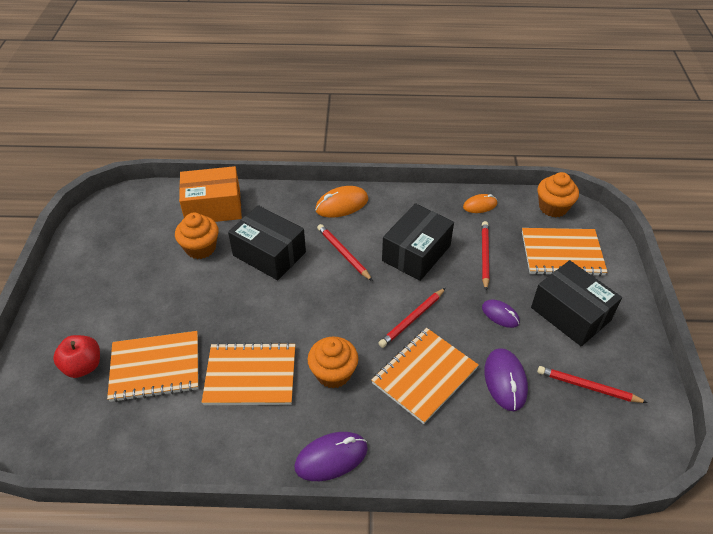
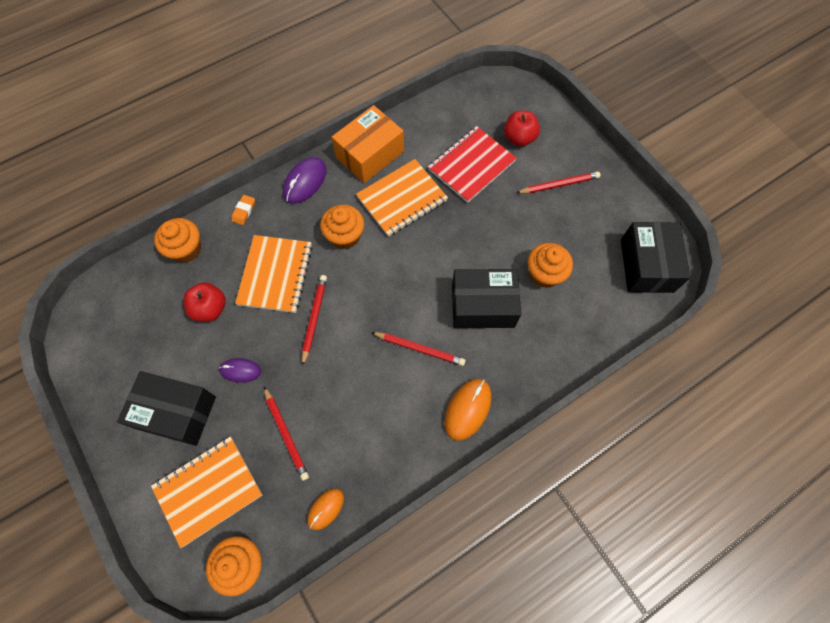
camera: 145 degrees right, 20 degrees up
orange notebook [107,331,199,402] -> red notebook [428,126,517,203]
orange box [179,166,242,222] -> orange box moved to [332,105,404,183]
black box [382,203,454,281] -> black box moved to [621,222,690,293]
purple mouse [484,348,528,411] -> red apple [183,282,226,322]
red pencil [537,366,648,403] -> red pencil moved to [516,171,600,193]
none -> orange cupcake [154,218,201,263]
none -> orange eraser [232,195,255,225]

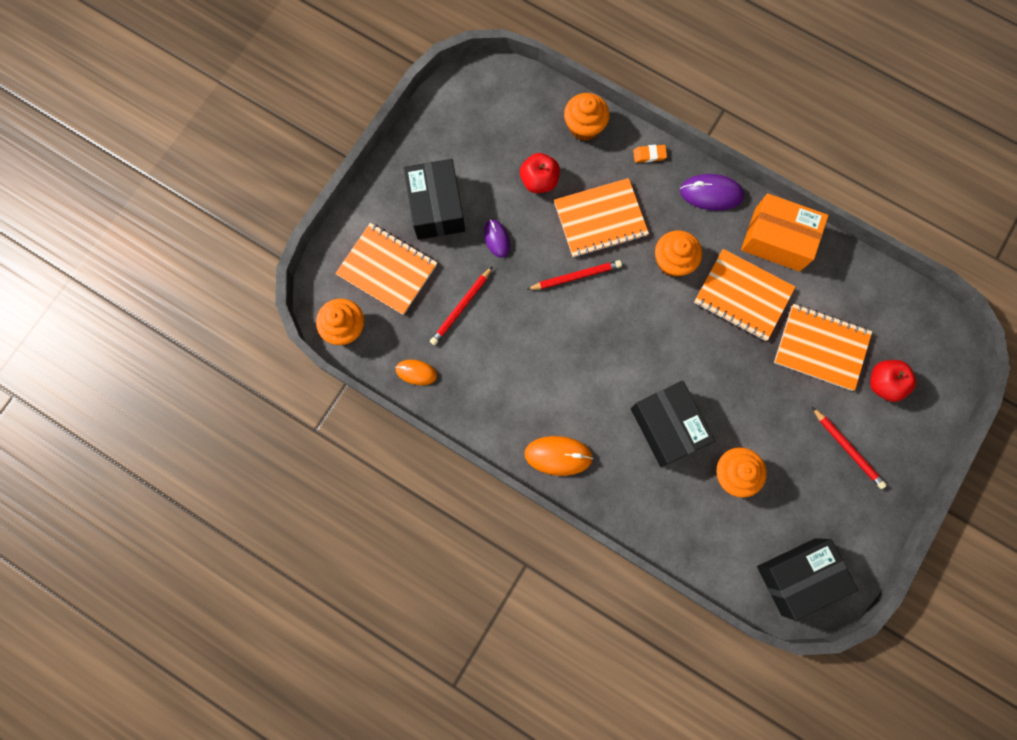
camera: 65 degrees right, 10 degrees up
red pencil [371,332,466,366] -> none
red notebook [428,126,517,203] -> orange notebook [774,304,872,391]

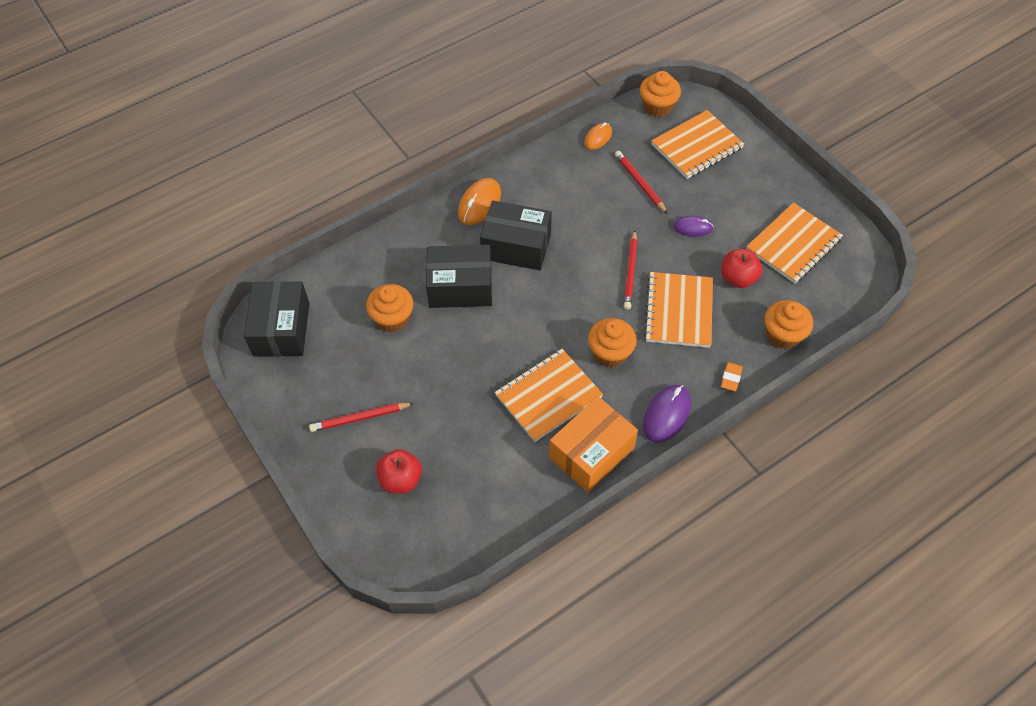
camera: 115 degrees right, 20 degrees down
black box [403,159,465,240] -> black box moved to [480,201,552,270]
orange notebook [774,304,872,391] -> orange notebook moved to [747,203,843,284]

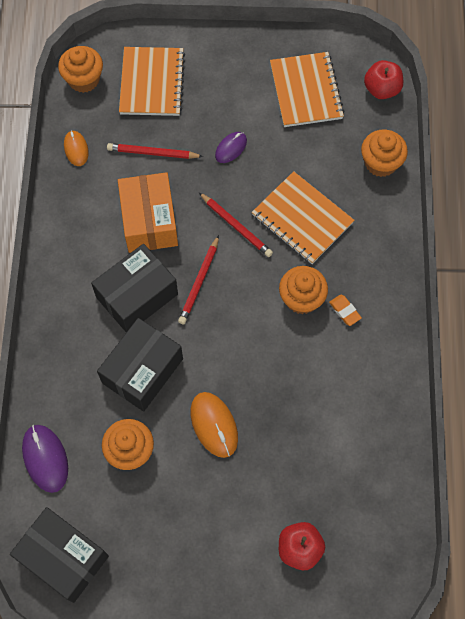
camera: 55 degrees left, 10 degrees up
red pencil [309,403,414,432] -> red pencil moved to [178,235,219,324]
orange mouse [458,178,501,225] -> orange mouse moved to [191,392,238,458]
orange notebook [495,349,603,442] -> none
orange box [549,396,638,492] -> orange box moved to [118,172,178,253]
purple mouse [643,385,691,443] -> purple mouse moved to [22,425,68,493]
red apple [721,249,763,288] -> red apple moved to [364,60,403,99]
orange eraser [721,362,743,391] -> orange eraser moved to [329,295,362,326]

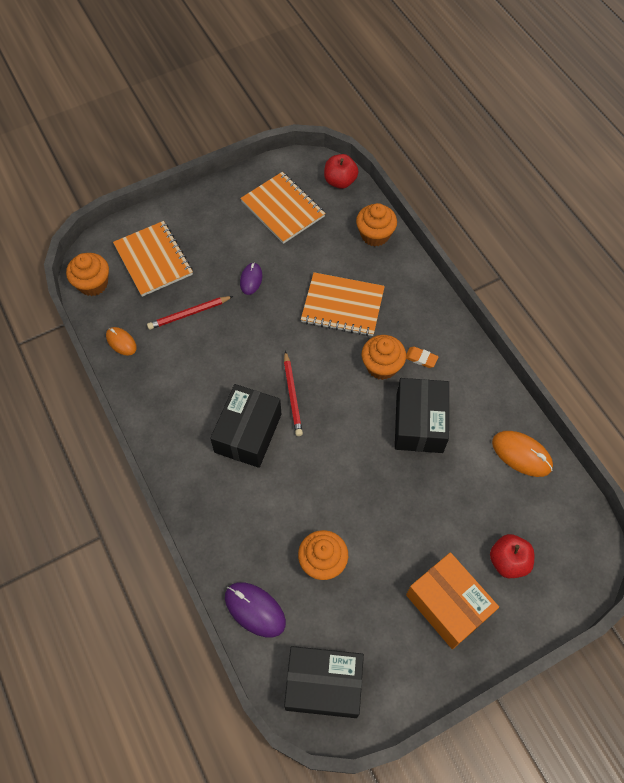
camera: 30 degrees left, 5 degrees down
black box [97,318,183,412] -> black box moved to [395,378,449,453]
orange box [118,172,178,253] -> orange box moved to [406,552,499,649]
orange mouse [191,392,238,458] -> orange mouse moved to [492,431,553,477]
red pencil [199,192,273,257] -> none

